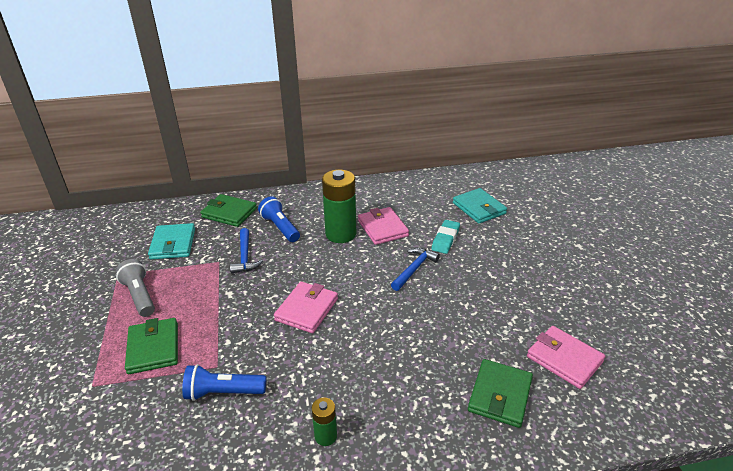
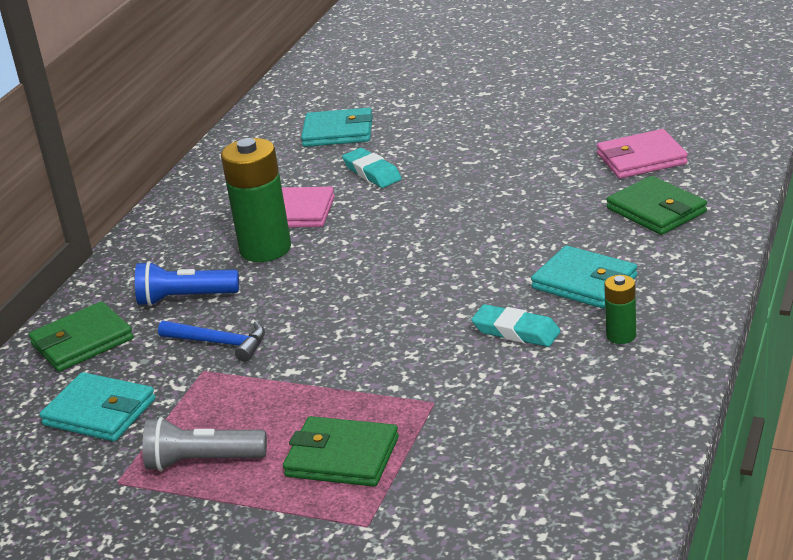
camera: 55 degrees left, 5 degrees down
blue flashlight [182,364,266,401] -> none
pink wallet [274,282,338,333] -> none
blue hammer [391,248,440,291] -> none
none -> turquoise eraser [471,304,561,347]
none -> turquoise wallet [531,246,637,309]

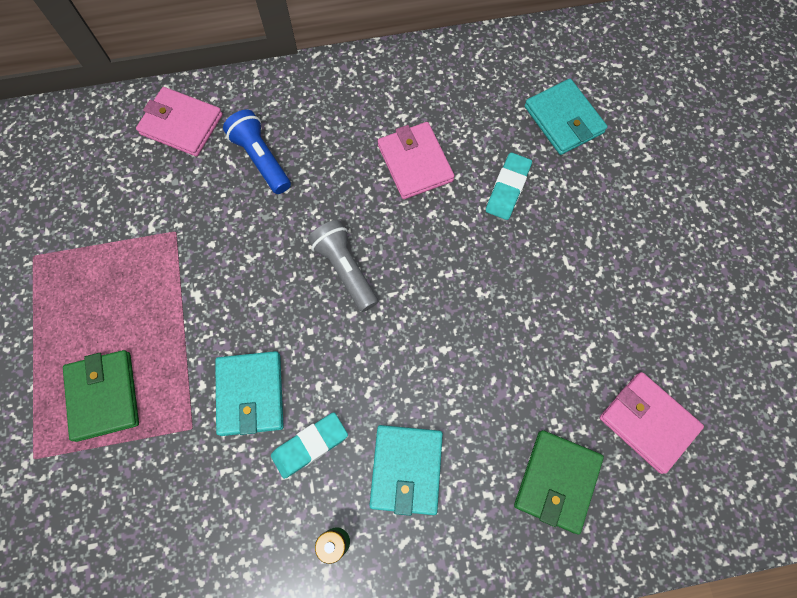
camera: 55 degrees right, 40 degrees up
green wallet [29,301,133,372] -> pink wallet [136,87,223,157]
turquoise wallet [40,372,155,441] -> turquoise wallet moved to [215,351,284,436]
grey flashlight [143,417,267,471] -> grey flashlight moved to [308,220,378,312]
blue hammer [158,321,265,362] -> none
green battery [221,138,291,262] -> none
turquoise eraser [471,304,561,347] -> turquoise eraser turned 60 degrees clockwise [271,412,348,479]

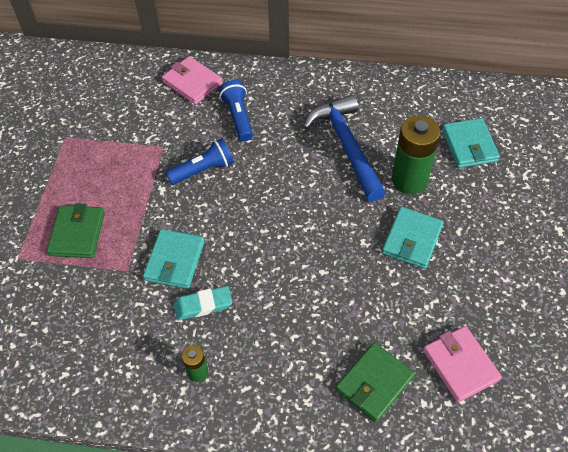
camera: 20 degrees right, 15 degrees down
grey flashlight [308,220,378,312] -> none
turquoise wallet [369,425,443,516] -> turquoise wallet moved to [382,207,444,269]
pink wallet [378,122,455,199] -> blue hammer [303,94,386,202]
turquoise eraser [486,153,532,220] -> green battery [392,115,440,194]
none -> blue flashlight [166,138,234,185]

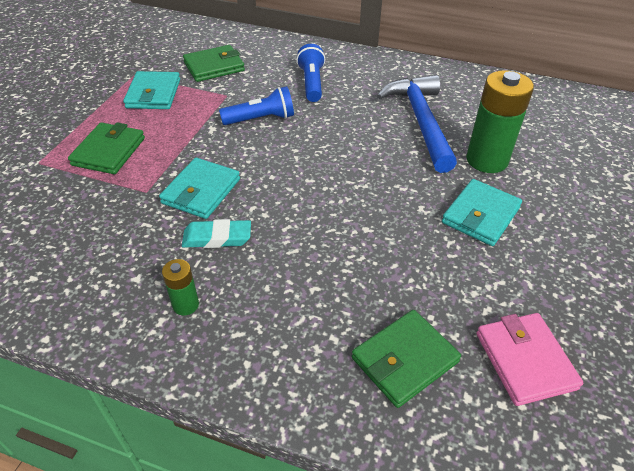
camera: 10 degrees right, 10 degrees down
pink wallet [162,56,223,105] -> none
turquoise wallet [442,118,500,168] -> turquoise wallet moved to [123,71,180,109]
none -> green wallet [183,45,245,82]

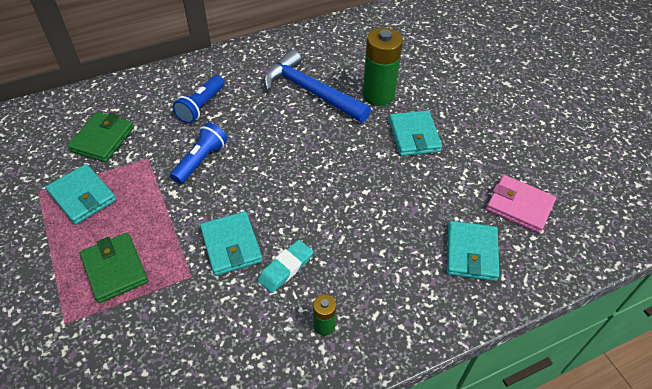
camera: 45 degrees left, 5 degrees up
blue flashlight [296,44,325,102] -> blue flashlight turned 105 degrees counterclockwise [173,75,224,124]
green wallet [352,310,461,408] -> turquoise wallet [447,221,499,281]

